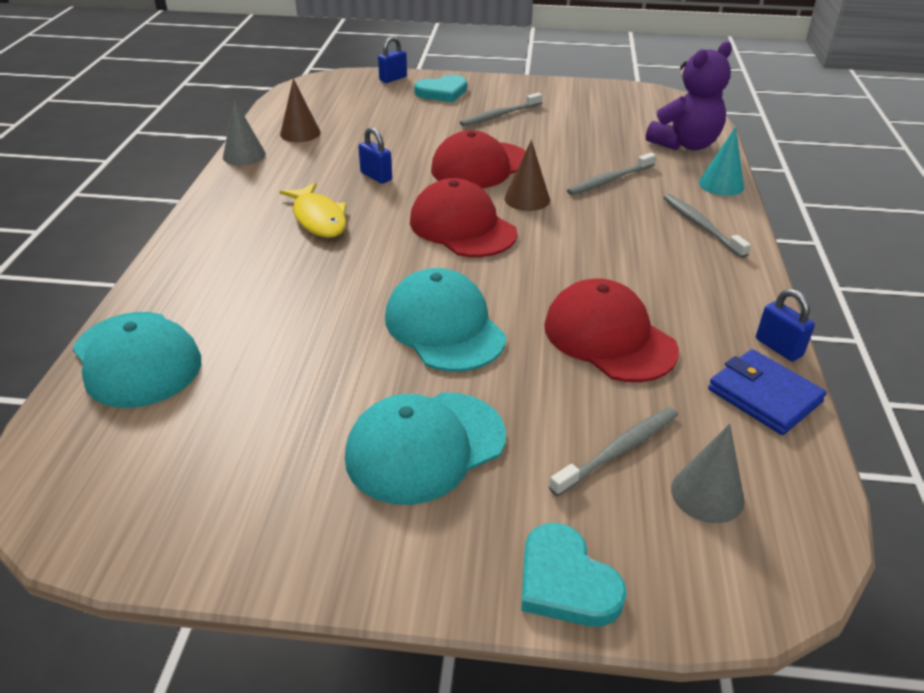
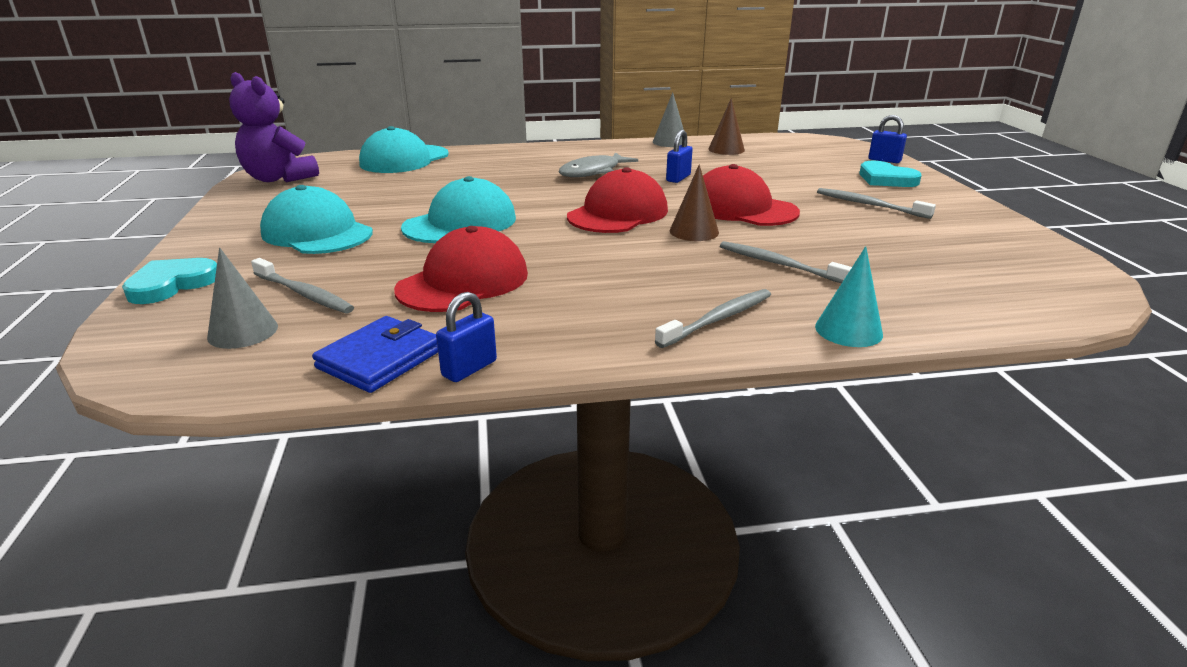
camera: 75 degrees right, 10 degrees down
yellow fish [279,182,347,238] -> grey fish [559,152,638,177]
purple teddy bear [646,41,732,150] -> purple teddy bear moved to [229,72,319,182]

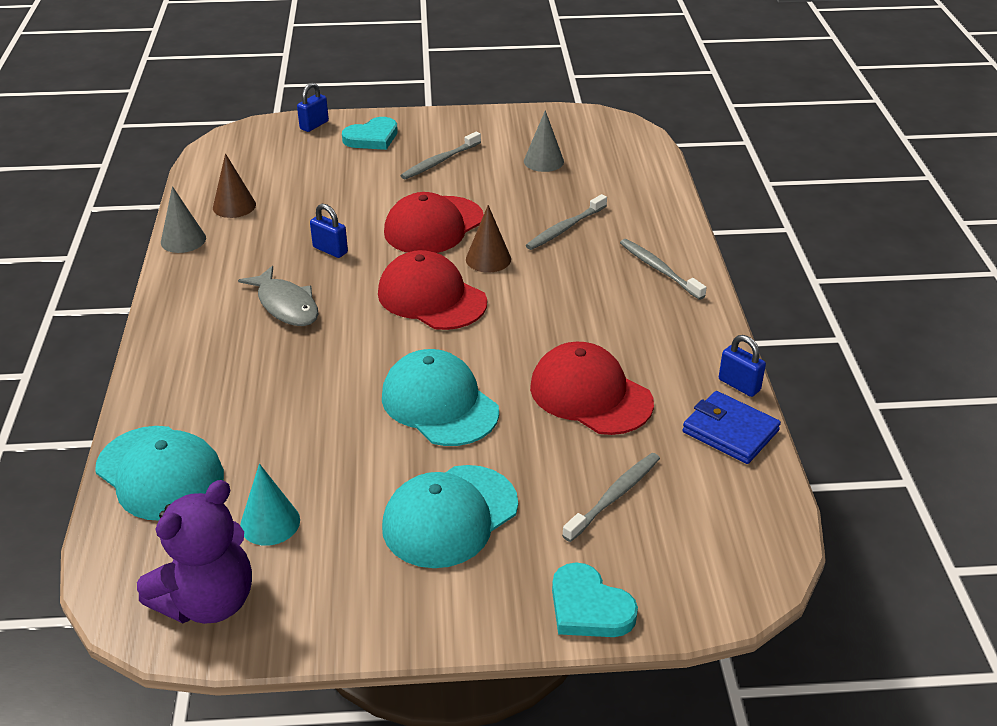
camera: 85 degrees left, 10 degrees up
grey cone [207,248,278,349] -> grey cone moved to [524,110,564,172]
turquoise cone [815,246,883,347] -> turquoise cone moved to [240,464,300,546]

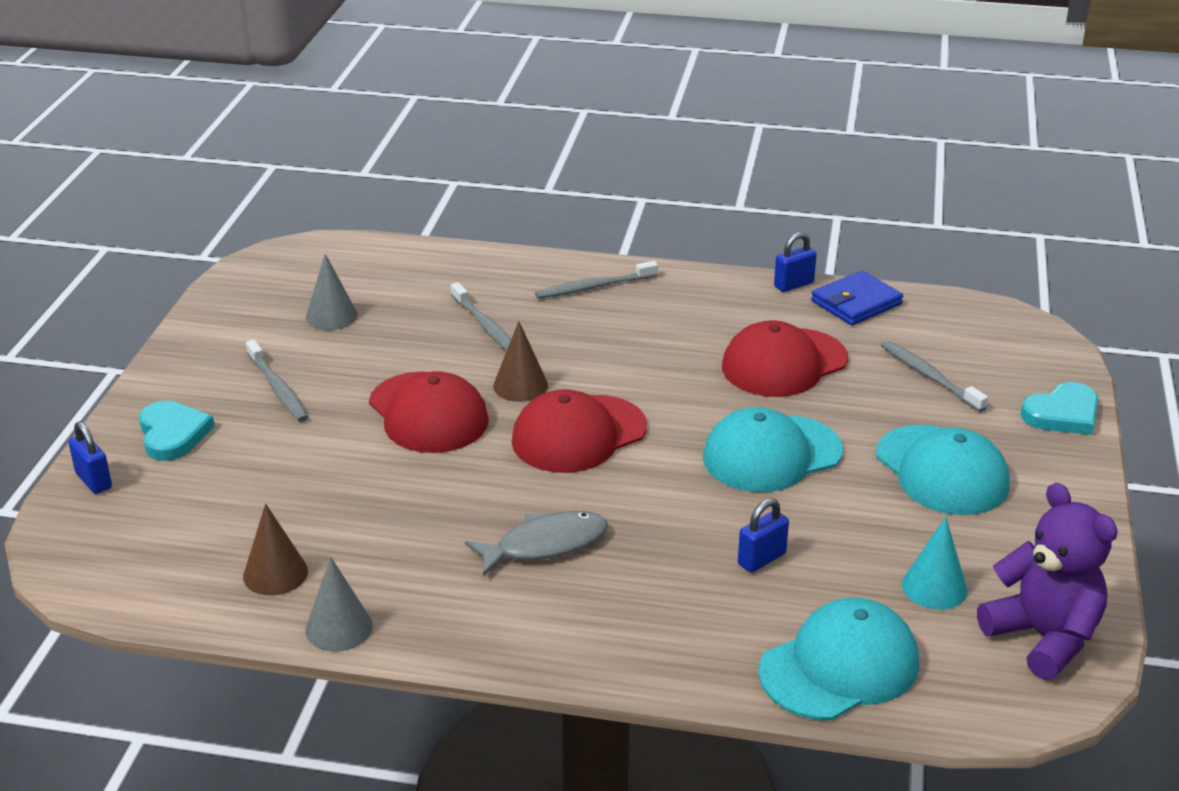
camera: 75 degrees left, 5 degrees down
blue padlock [310,204,348,258] -> blue padlock moved to [738,498,789,573]

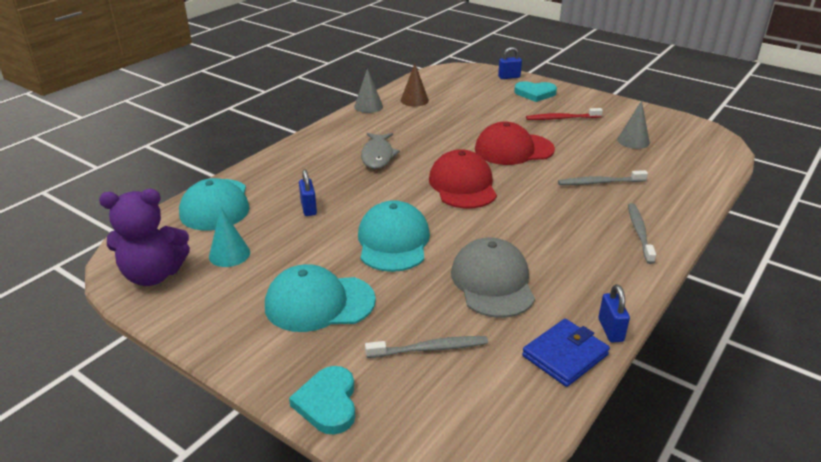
camera: 115 degrees right, 0 degrees up
grey toothbrush [246,340,308,422] -> red toothbrush [526,108,603,120]
brown cone [493,321,548,402] -> none
red cap [722,320,848,397] -> grey cap [451,237,535,318]
blue wallet [811,270,903,325] -> blue wallet turned 60 degrees clockwise [522,319,610,387]

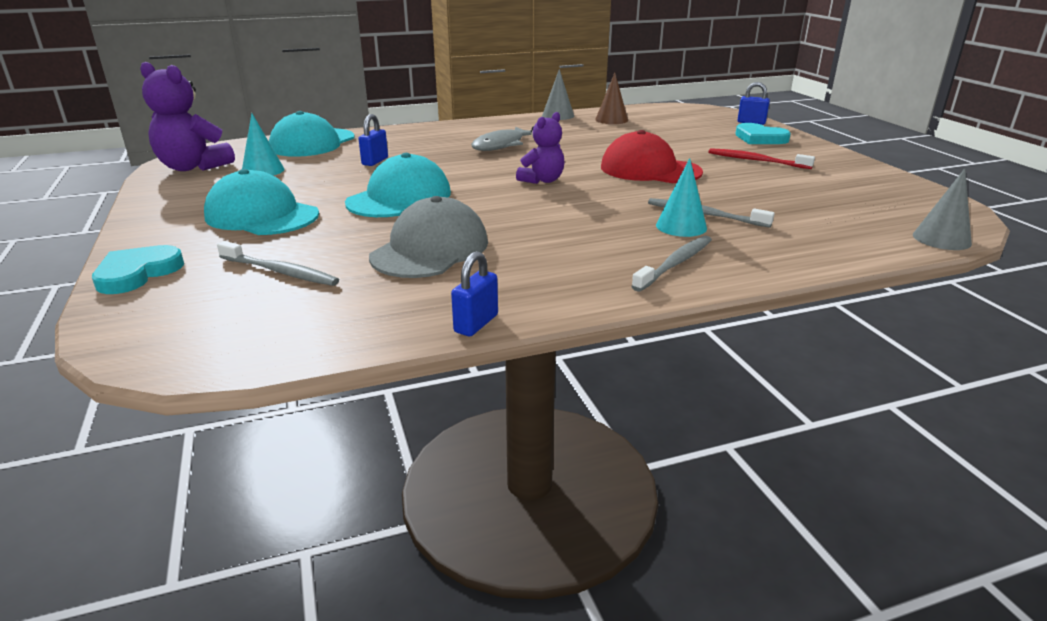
camera: 35 degrees right, 5 degrees down
red cap [429,149,497,209] -> purple teddy bear [516,112,565,184]
blue wallet [522,319,610,387] -> none
grey cone [617,101,650,149] -> grey cone moved to [913,168,972,250]
none -> turquoise cone [656,158,707,237]

